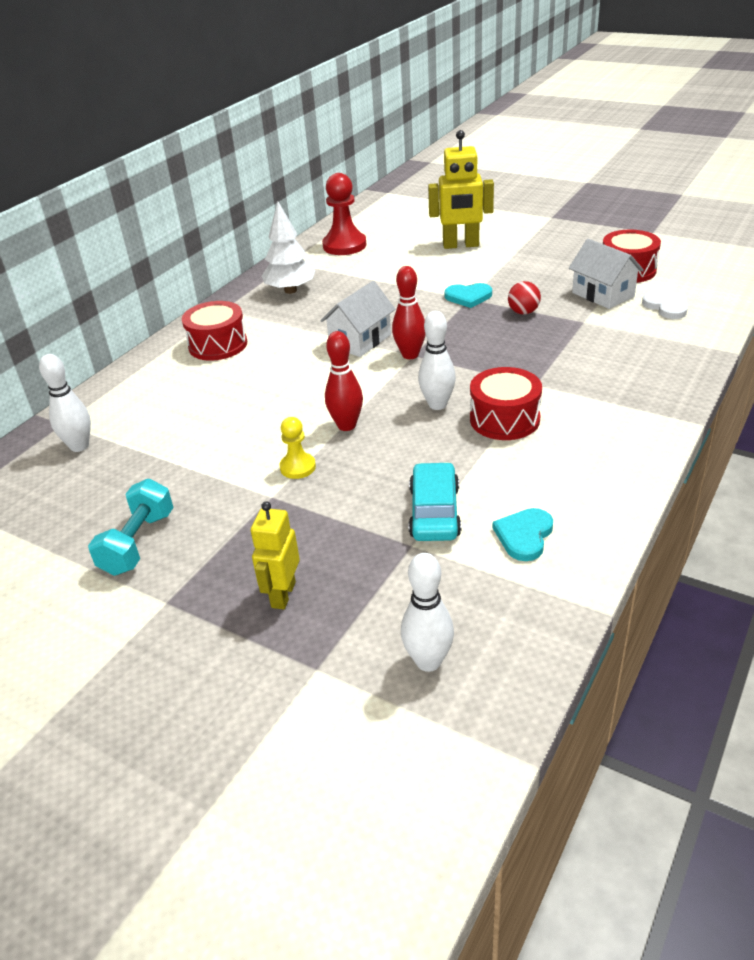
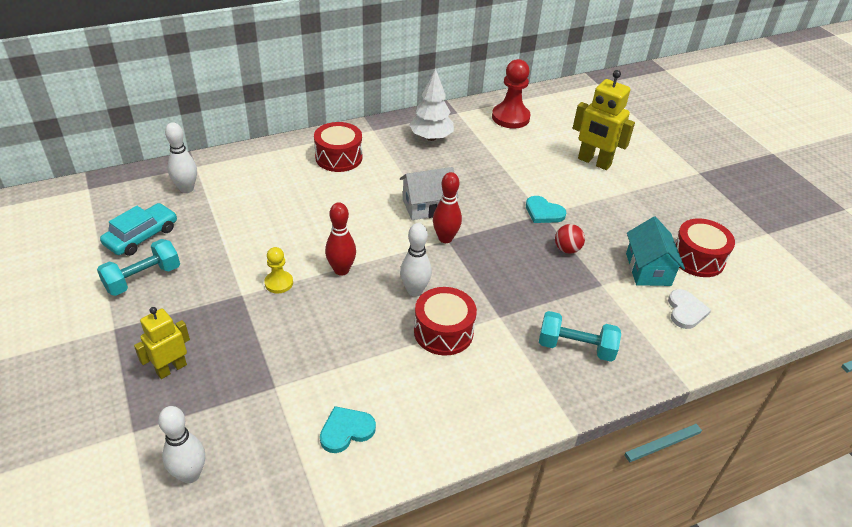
camera: 30 degrees right, 5 degrees up
turquoise car [409,462,461,541] -> turquoise car moved to [100,203,177,256]
white house [569,239,644,309] -> turquoise house [626,217,685,286]
none -> turquoise dumbbell [539,311,621,362]

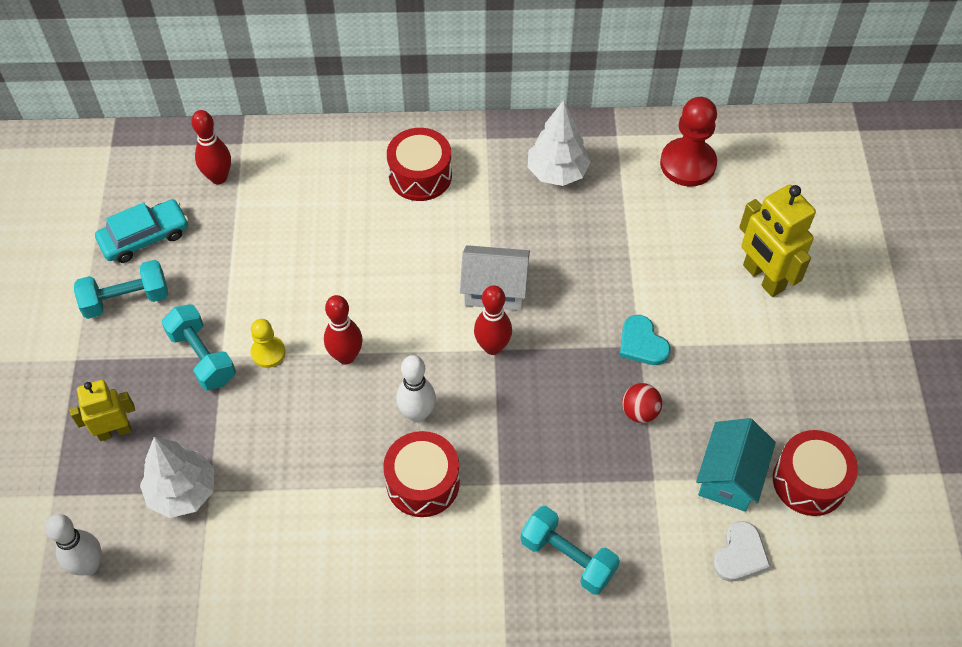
camera: 25 degrees right, 15 degrees up
white bowling pin [165,122,197,193] -> red bowling pin [191,110,231,184]
turquoise heart [320,406,376,453] -> none
none -> white tree [140,437,214,518]
none -> turquoise dumbbell [161,304,236,390]

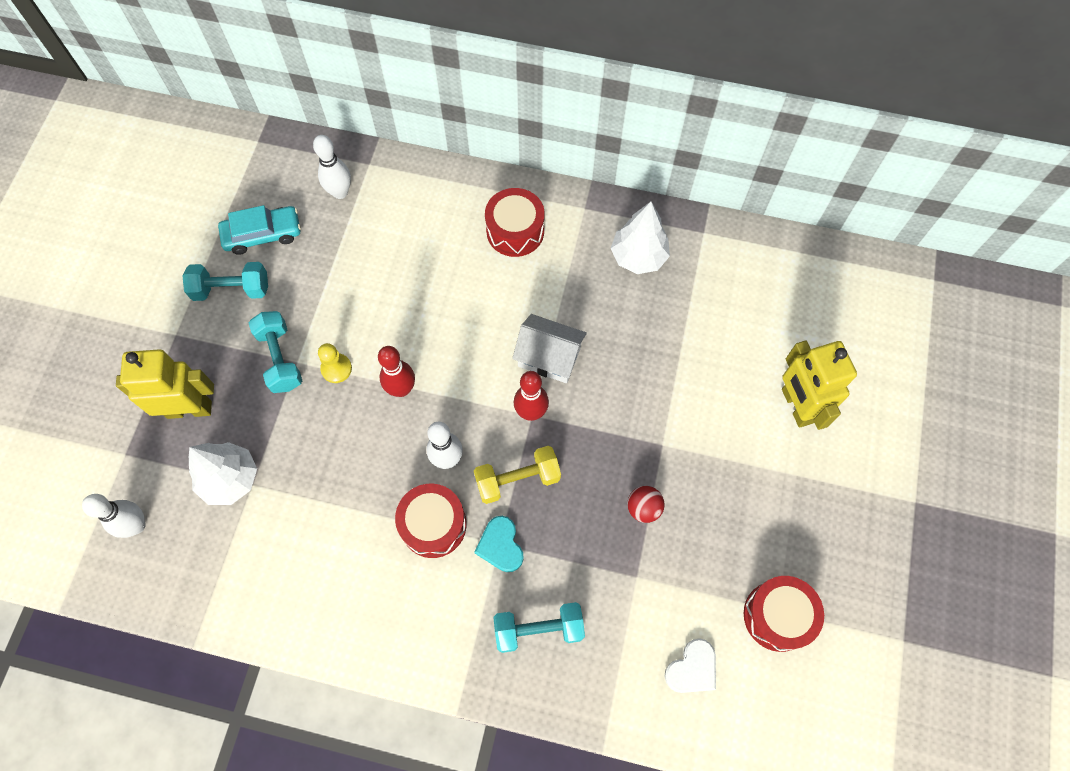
camera: 15 degrees right, 10 degrees up
yellow robot [69,380,135,441] -> yellow robot [116,349,214,419], size x1.57
red bowling pin [191,110,231,184] -> white bowling pin [313,135,351,199]
turquoise dumbbell [520,506,620,595] -> turquoise dumbbell turned 60 degrees counterclockwise [493,602,585,653]
turquoise heart [620,315,671,365] -> turquoise heart moved to [474,516,524,572]
red pawn [660,97,717,186] -> none
turquoise house [696,418,776,512] -> none
none -> yellow dumbbell [474,446,561,504]

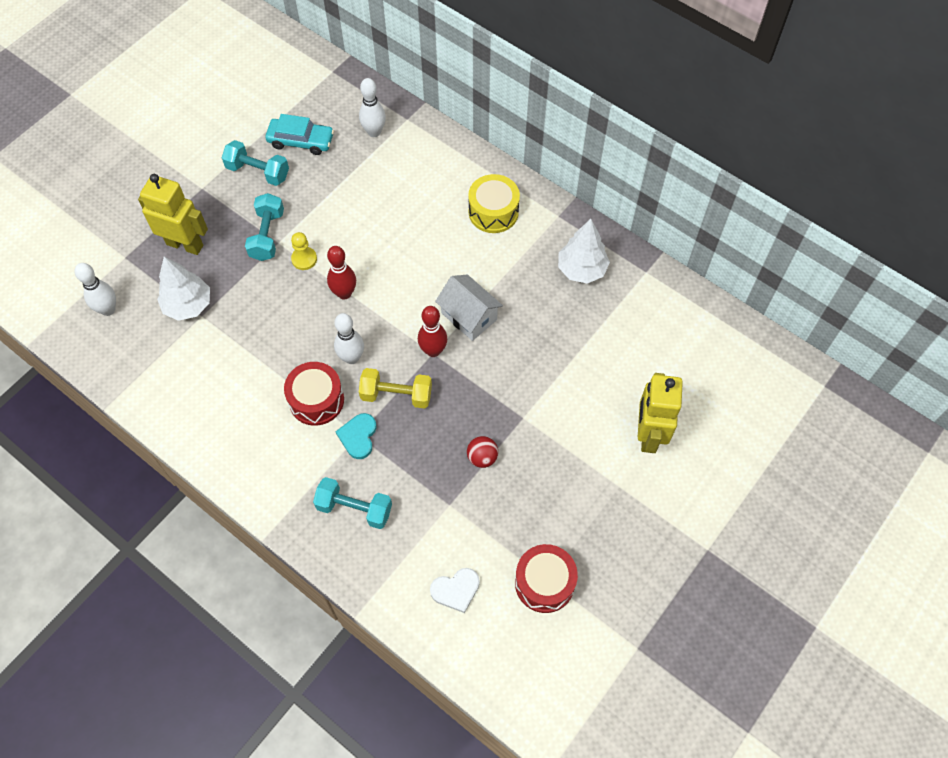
camera: 25 degrees right, 5 degrees down
red drum [485,188,545,257] -> yellow drum [468,174,520,233]

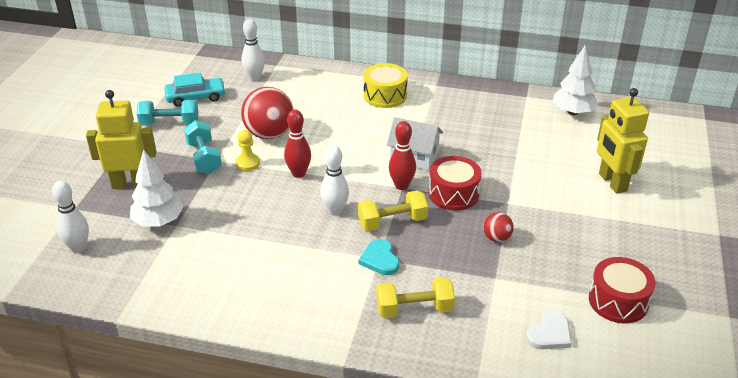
camera: 25 degrees left, 25 degrees down
red drum [284,362,344,426] -> red drum moved to [428,156,482,211]
turquoise dumbbell [313,477,392,529] -> yellow dumbbell [377,277,455,318]
white tree [558,219,610,284] -> white tree moved to [553,45,598,115]
none -> red ball [241,87,294,139]

